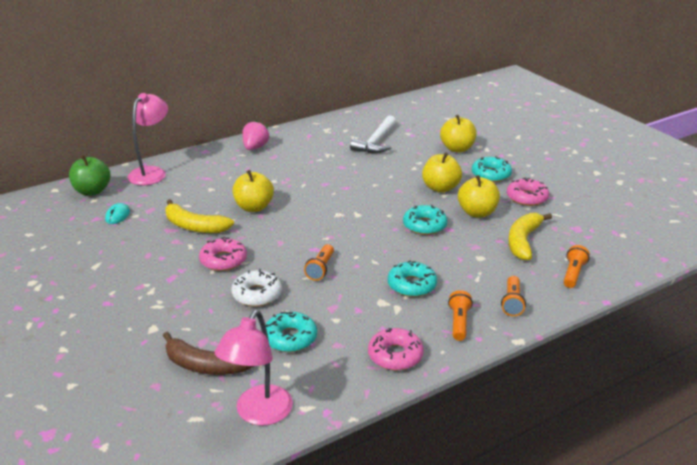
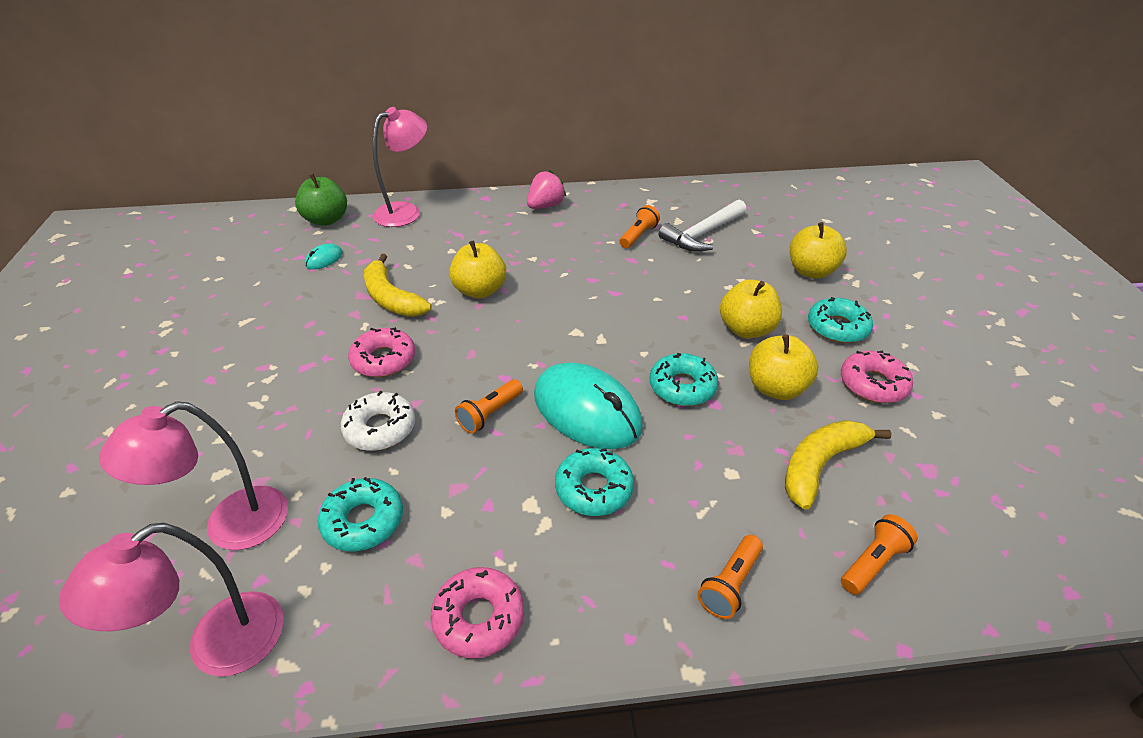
camera: 25 degrees right, 10 degrees up
brown banana [163,332,254,375] -> pink lamp [99,401,288,550]
orange flashlight [448,290,473,341] -> orange flashlight moved to [620,205,660,248]
none -> turquoise mouse [534,363,643,449]

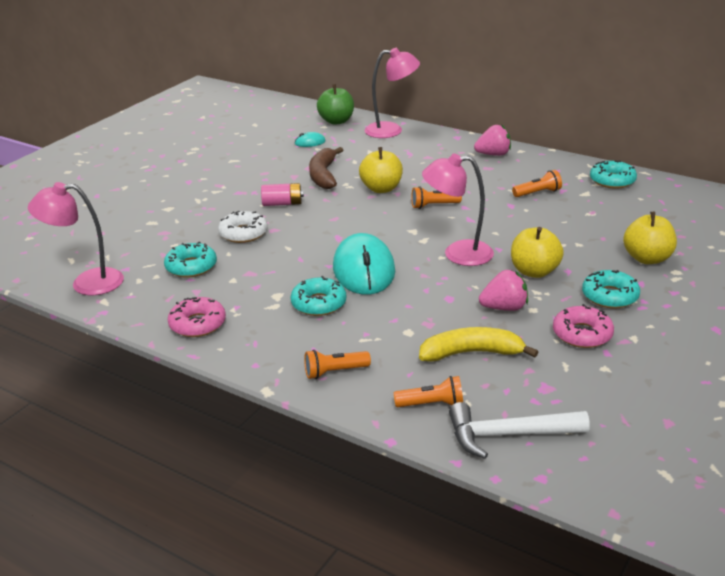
camera: 40 degrees right, 10 degrees down
pink lamp [99,401,288,550] -> pink lamp moved to [422,153,494,266]
pink donut [348,327,415,377] -> pink battery [261,183,304,206]
yellow banana [364,254,432,317] -> brown banana [309,147,343,189]
orange flashlight [455,379,523,434] -> orange flashlight moved to [411,186,462,209]
turquoise donut [649,353,718,406] -> turquoise donut moved to [590,160,637,189]
white hammer [659,199,746,252] -> white hammer moved to [449,402,590,459]
yellow apple [749,334,818,400] -> pink strawberry [479,270,528,311]

